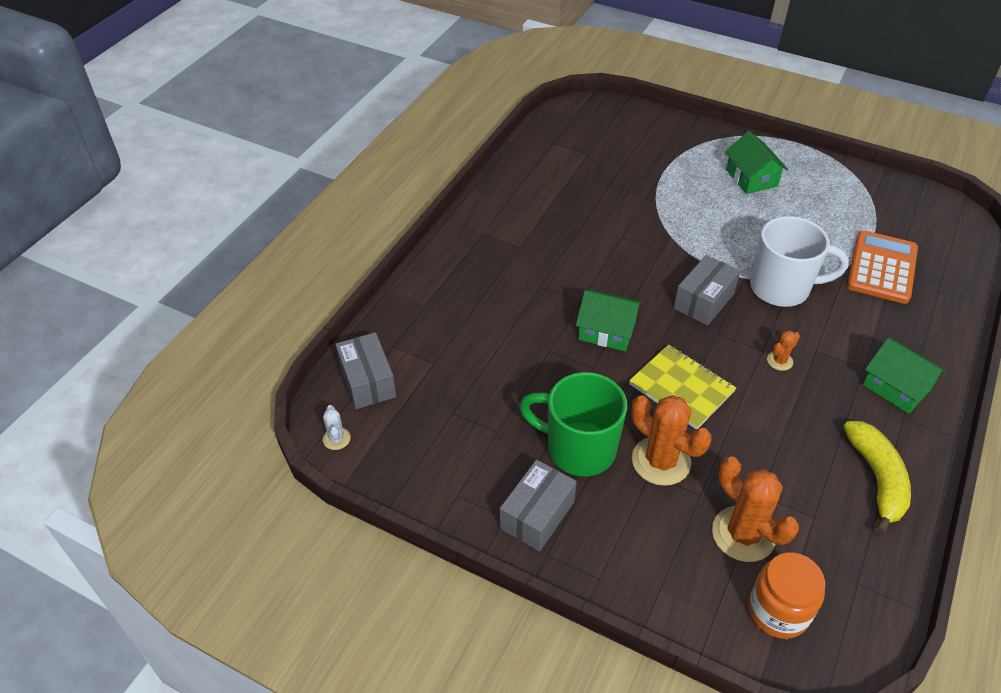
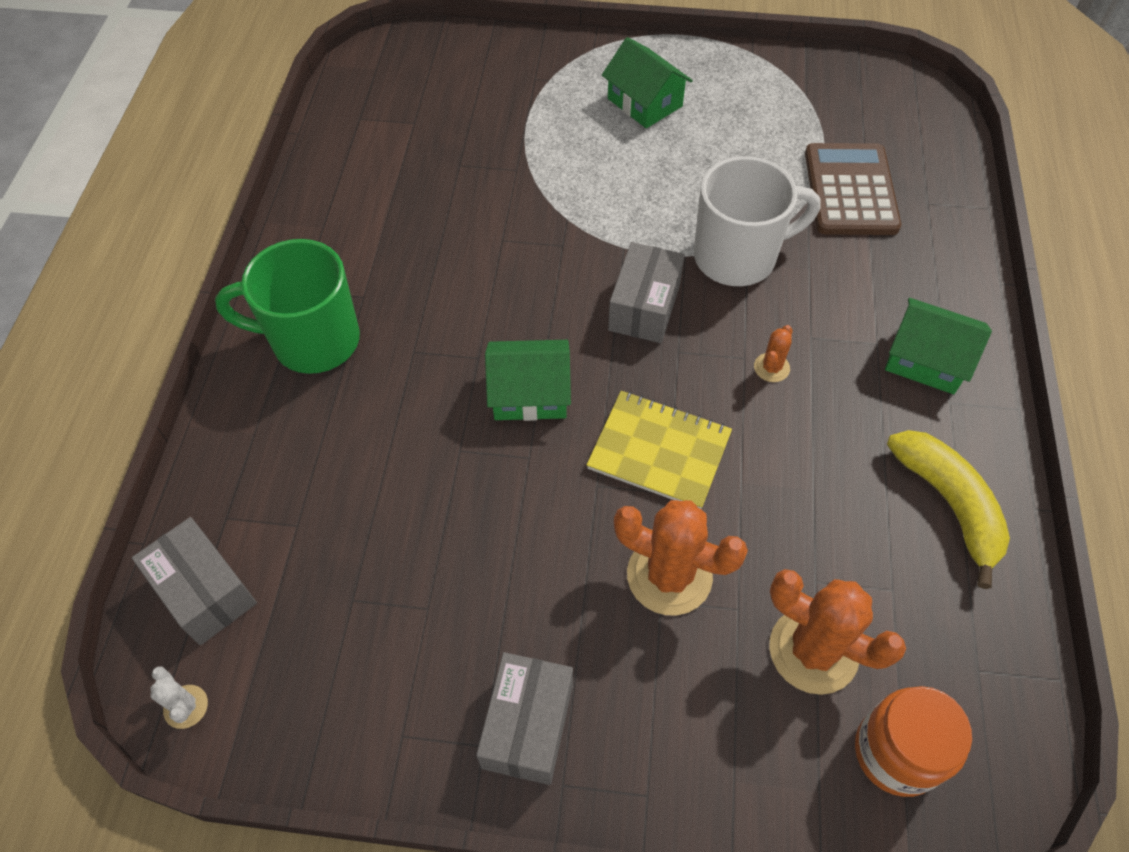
camera: 20 degrees left, 10 degrees up
green mug [519,372,627,477] -> green mug moved to [215,239,360,374]
orange calculator [847,230,918,304] -> brown calculator [805,143,901,235]

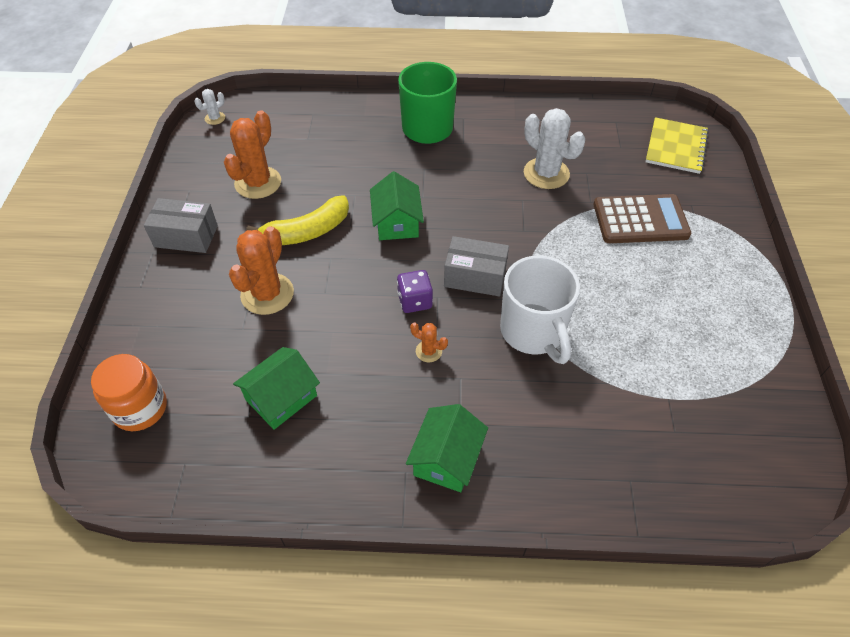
camera: 85 degrees right, 5 degrees down
grey box [132,517,257,645] -> none
yellow notebook [587,391,732,509] -> yellow notebook moved to [646,117,709,174]
green house [602,37,693,128] -> green house moved to [233,347,320,430]
orange cactus [770,569,906,695] -> orange cactus moved to [224,110,281,199]
brown calculator [805,143,901,235] -> brown calculator moved to [593,194,691,243]
yellow banana [887,430,1010,589] -> yellow banana moved to [246,195,349,245]
none -> purple dice [397,270,433,313]
none -> white cactus [524,108,585,189]

